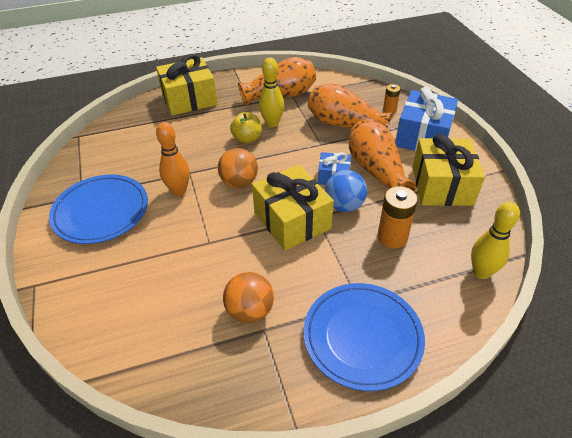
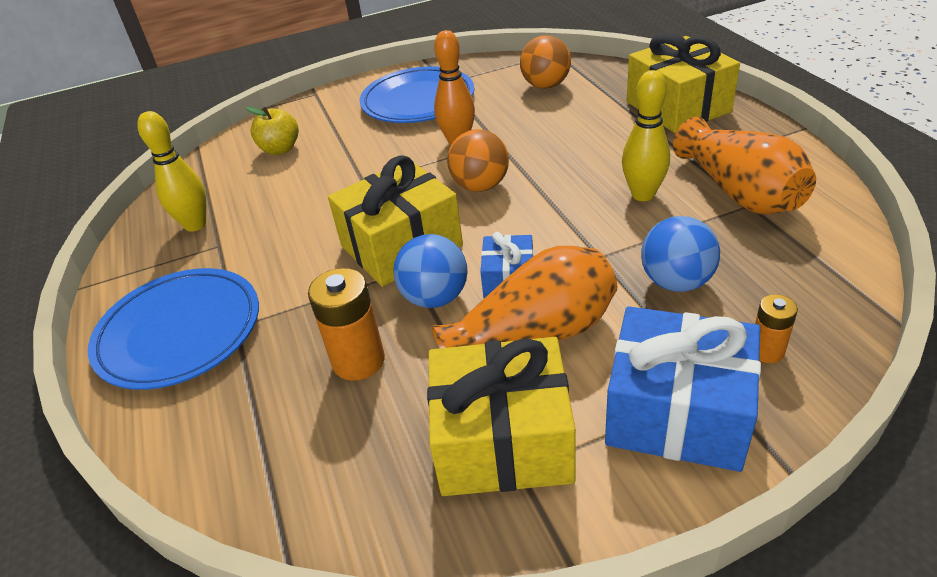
camera: 90 degrees right, 5 degrees down
orange ball [223,272,274,323] -> orange ball moved to [520,35,571,89]
yellow apple [230,112,262,143] -> yellow apple moved to [246,107,299,155]
orange vase [308,83,392,128] -> blue ball [641,216,720,292]
yellow bowling pin [471,202,520,279] -> yellow bowling pin moved to [137,111,206,232]

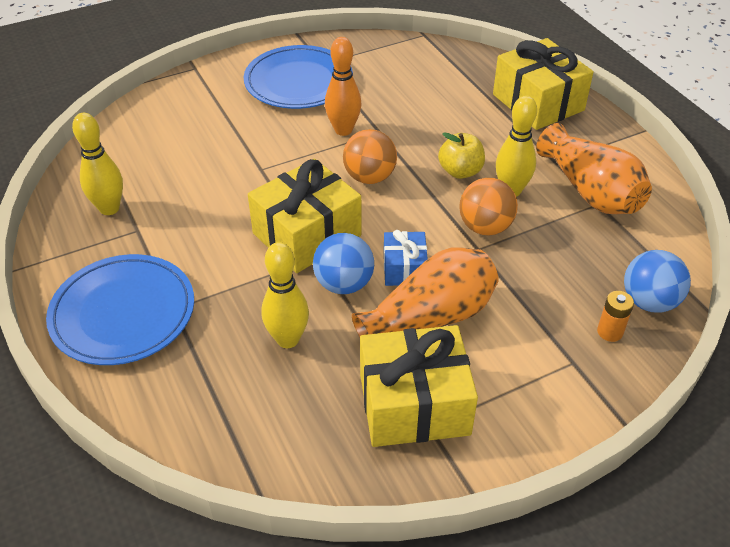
camera: 10 degrees left, 5 degrees up
yellow apple [246,107,299,155] -> yellow apple moved to [438,132,485,179]
orange battery [308,268,385,381] -> yellow bowling pin [261,242,309,348]
orange ball [520,35,571,89] -> orange ball moved to [459,178,518,236]
blue gift [605,306,761,472] -> none
blue ball [641,216,720,292] -> blue ball moved to [624,250,691,312]

